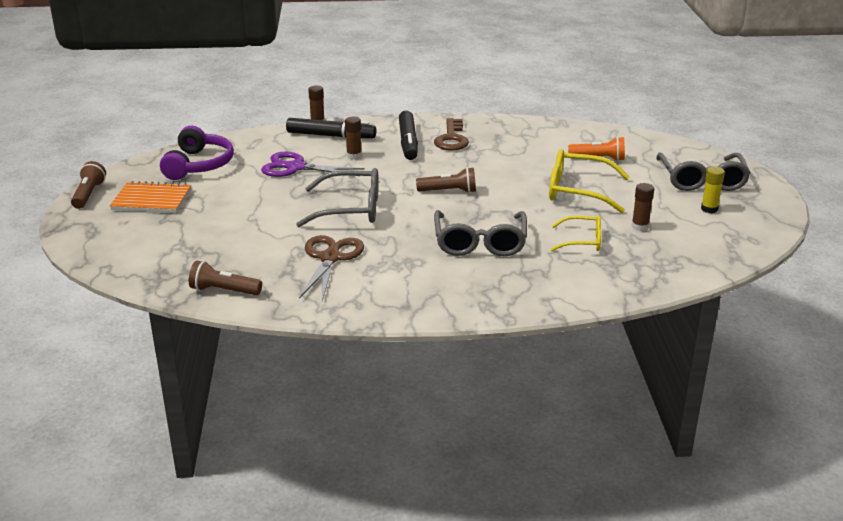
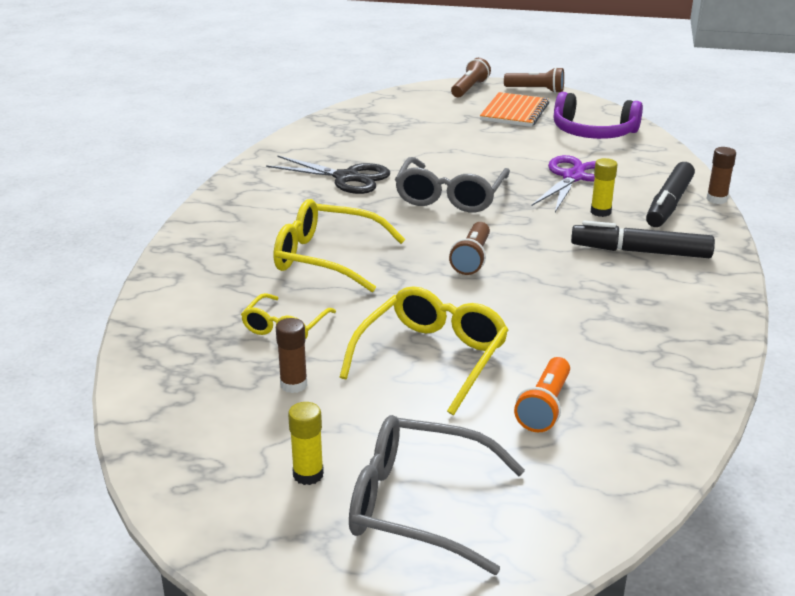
camera: 105 degrees right, 0 degrees up
brown flashlight [189,261,262,295] -> brown flashlight moved to [451,58,491,97]
brown scissors [299,235,364,301] -> black scissors [266,155,390,194]
brown glue stick [345,117,362,159] -> yellow glue stick [591,158,618,217]
brown key [434,118,469,151] -> none
grey glasses [434,210,527,256] -> yellow glasses [274,199,405,292]

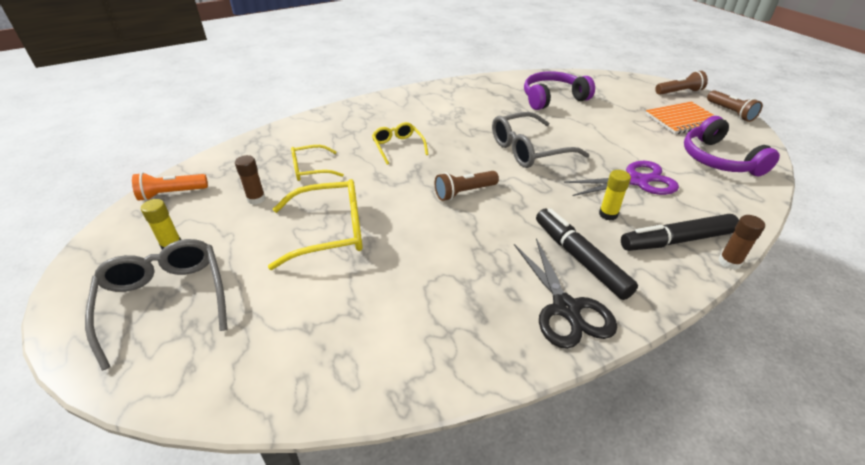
camera: 50 degrees right, 10 degrees up
black scissors [266,155,390,194] -> black scissors moved to [514,238,617,349]
yellow glasses [274,199,405,292] -> yellow glasses [372,122,428,165], size x0.60
orange flashlight [514,357,570,432] -> orange flashlight moved to [132,172,208,201]
none -> purple headphones [524,71,595,110]

